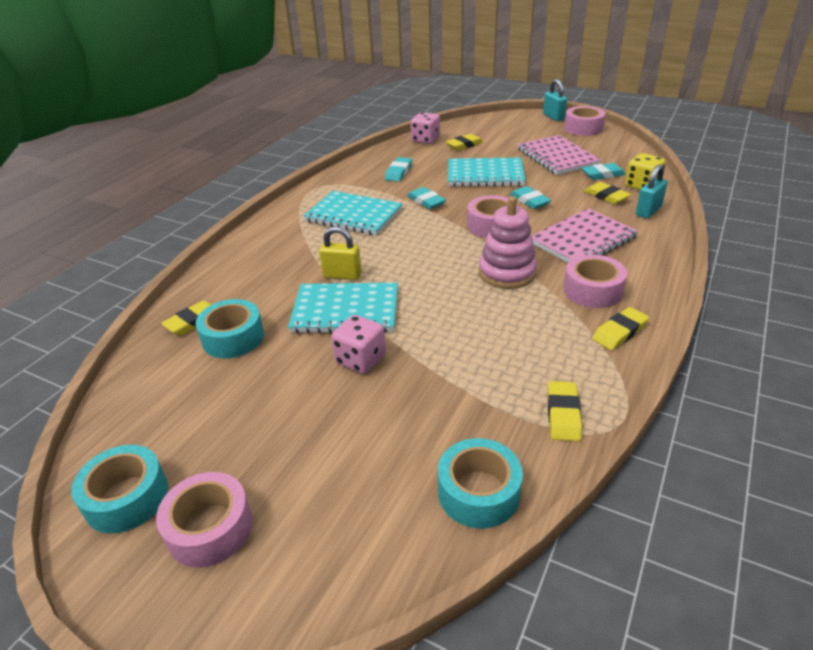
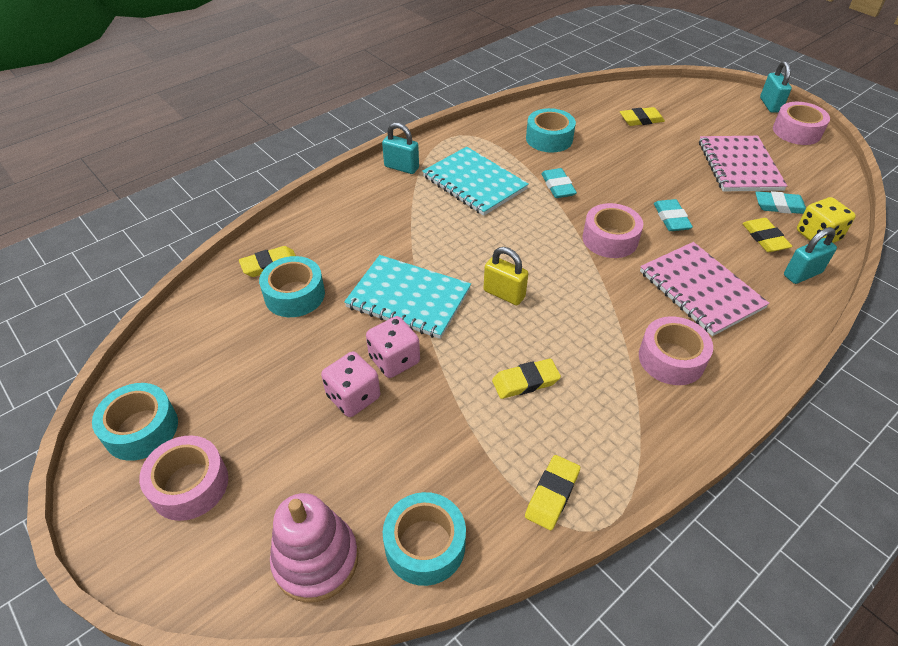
camera: 20 degrees right, 10 degrees up
yellow padlock [319,226,362,280] -> yellow padlock moved to [483,247,529,305]
turquoise eraser [385,157,412,182] -> turquoise tape [526,108,576,153]
pink dice [411,112,440,144] -> pink dice moved to [321,351,380,417]
turquoise notebook [448,158,526,187] -> none
pink stacking toy [479,196,537,289] -> pink stacking toy moved to [270,493,358,603]
pink notebook [532,208,639,263] -> pink notebook turned 75 degrees clockwise [640,242,770,336]
yellow eraser [592,307,649,350] -> yellow eraser moved to [492,359,561,399]
none -> turquoise padlock [382,122,419,174]

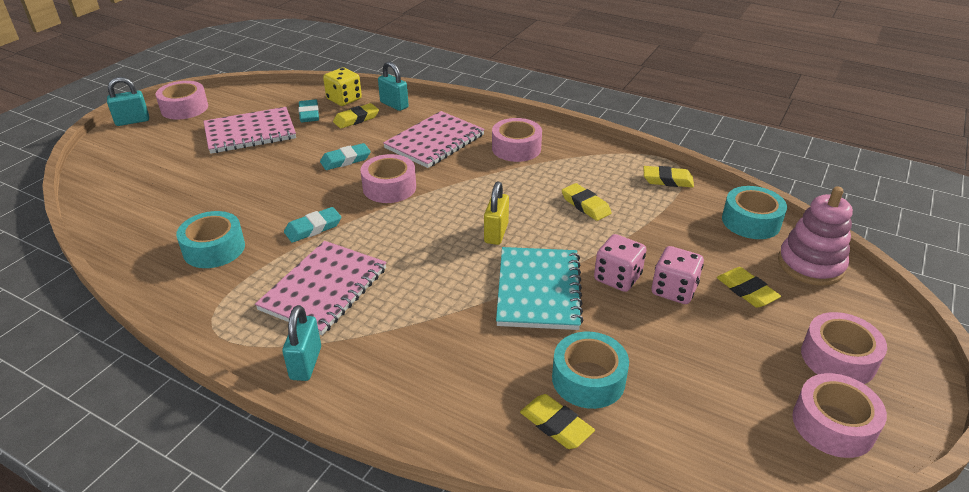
camera: 110 degrees left, 10 degrees down
turquoise tape [92,383,178,461] -> pink tape [792,373,887,458]
turquoise notebook [422,147,529,216] -> pink notebook [255,241,387,335]
yellow eraser [620,107,665,126] -> yellow eraser moved to [717,267,781,308]

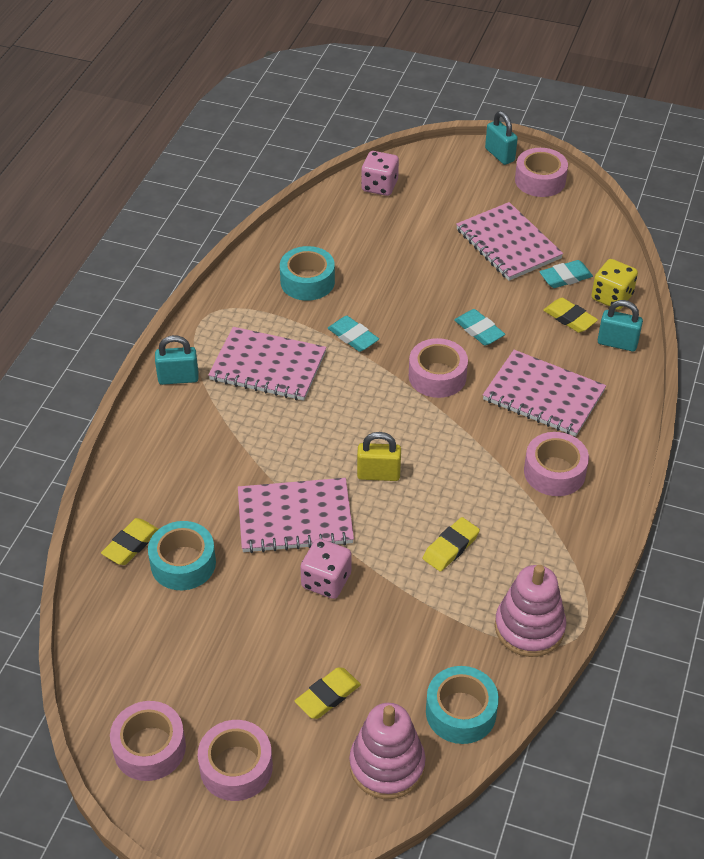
camera: 80 degrees right, 10 degrees up
turquoise padlock [378,61,409,111] -> turquoise padlock turned 75 degrees clockwise [598,300,643,351]
turquoise notebook [496,247,583,330] -> pink notebook [238,478,354,553]
yellow eraser [644,166,694,188] -> pink stacking toy [495,565,566,657]
pink dice [652,246,704,304] -> pink dice moved to [361,151,399,196]

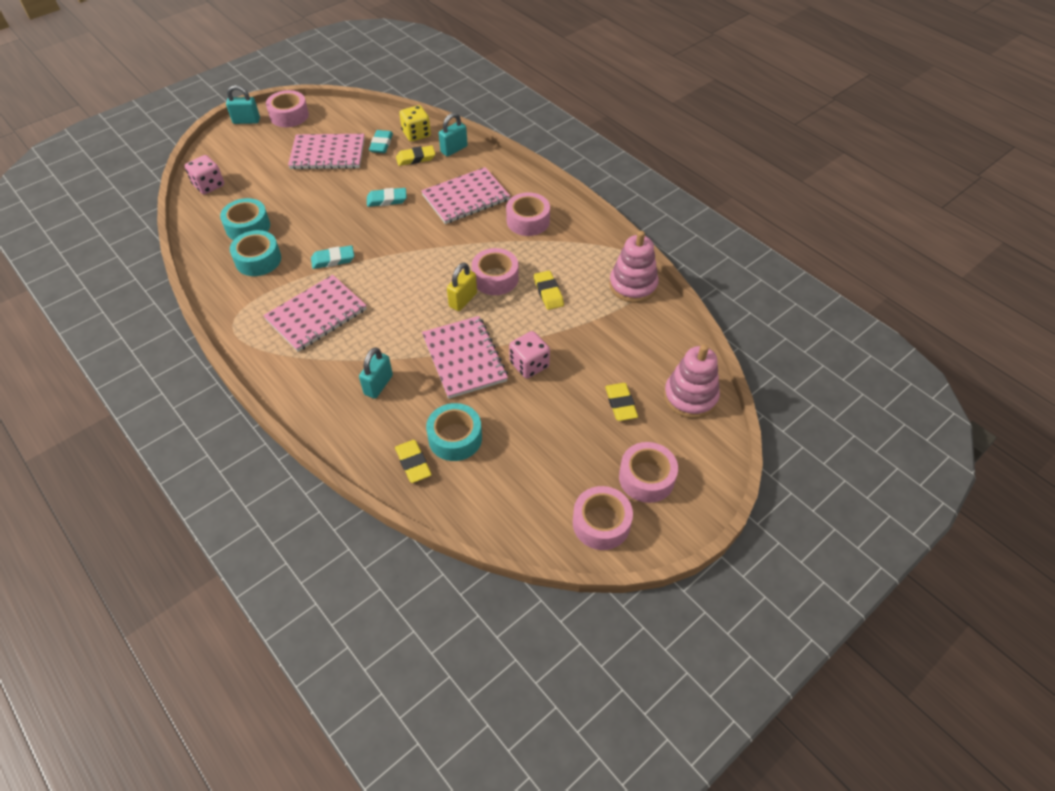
camera: 60 degrees left, 5 degrees up
turquoise padlock [155,335,199,385] -> turquoise padlock moved to [359,347,393,399]
pink notebook [238,478,354,553] -> pink notebook turned 45 degrees counterclockwise [422,316,508,399]
pink tape [409,338,468,398] -> pink tape moved to [472,248,519,295]
turquoise tape [426,666,499,744] -> turquoise tape moved to [220,198,270,240]

